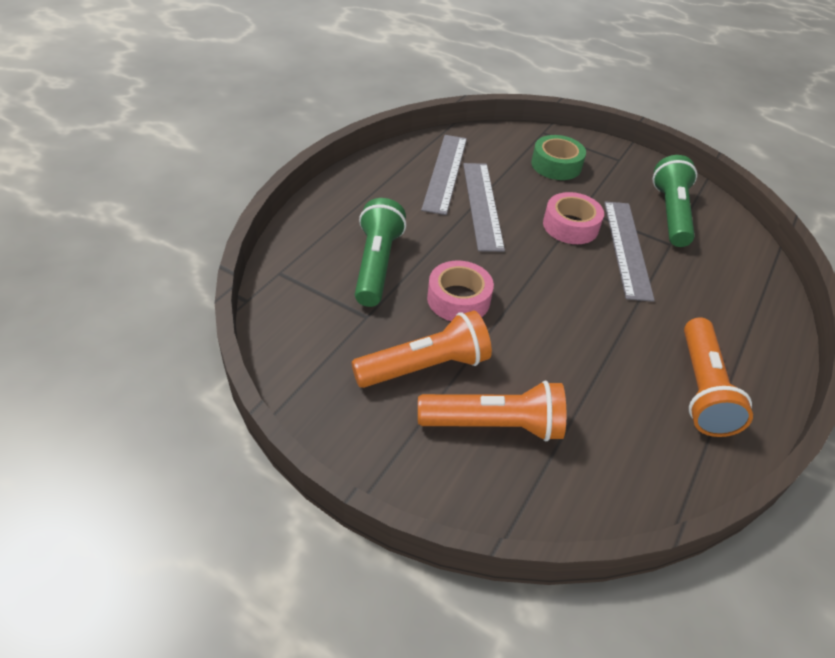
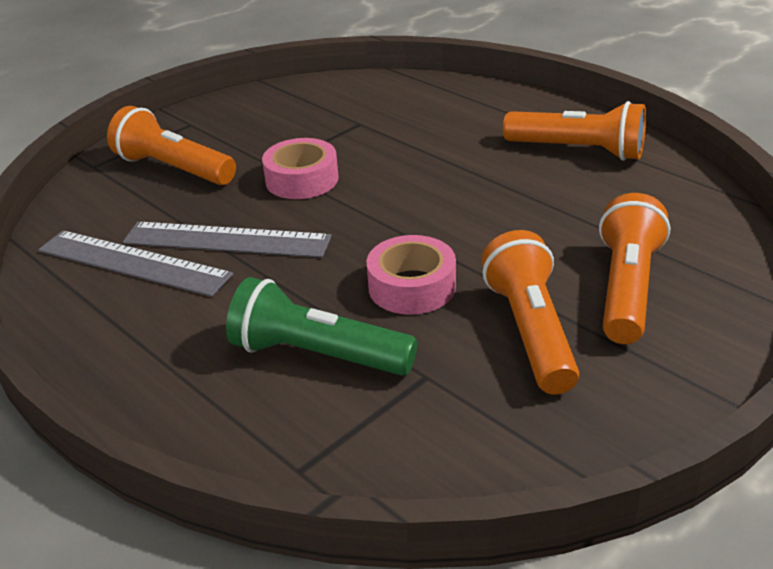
camera: 70 degrees left, 10 degrees down
green tape [531,135,586,180] -> orange flashlight [107,106,236,185]
grey ruler [604,201,655,302] -> none
green flashlight [653,155,697,247] -> none

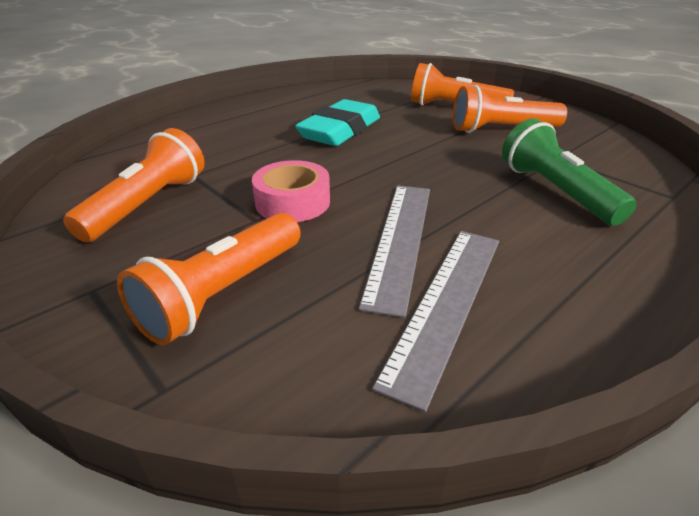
camera: 90 degrees left, 0 degrees up
green flashlight [226,277,417,376] -> green flashlight turned 135 degrees clockwise [502,118,636,226]
pink tape [366,235,456,315] -> none
orange flashlight [503,101,646,161] -> orange flashlight moved to [63,128,204,242]
none -> turquoise eraser [295,99,380,146]

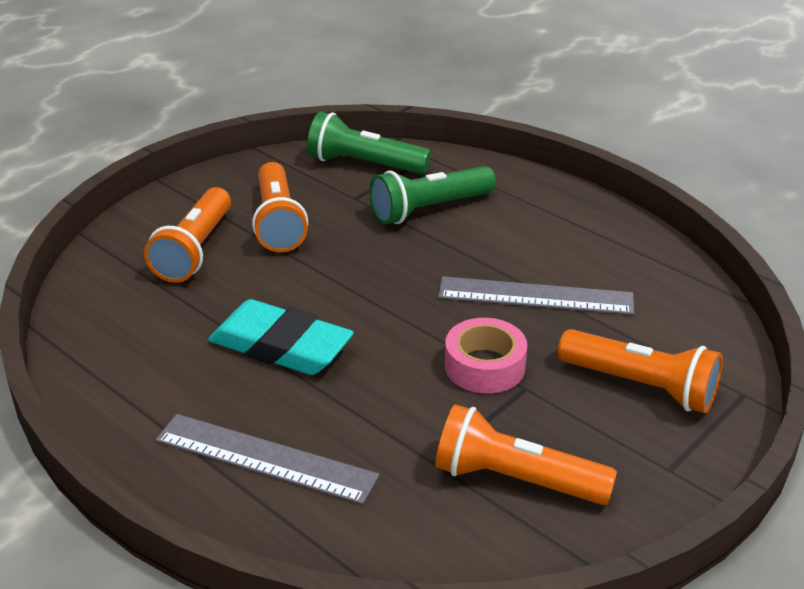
camera: 95 degrees left, 0 degrees up
grey ruler [372,231,499,412] -> grey ruler moved to [156,414,379,504]
none -> green flashlight [307,111,431,174]

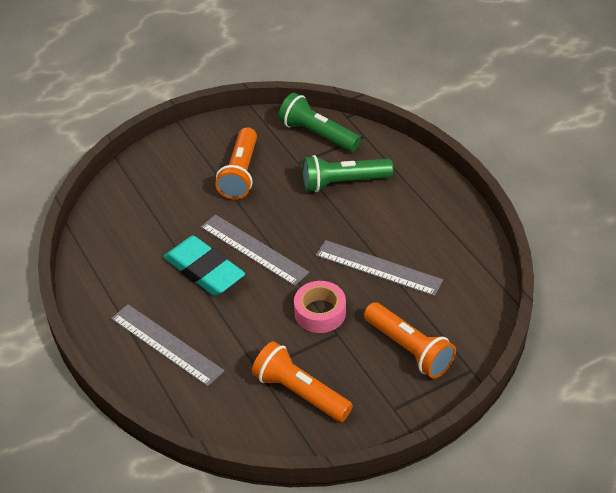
camera: 20 degrees right, 10 degrees up
orange flashlight [144,187,231,283] -> none
none -> grey ruler [201,215,309,286]

